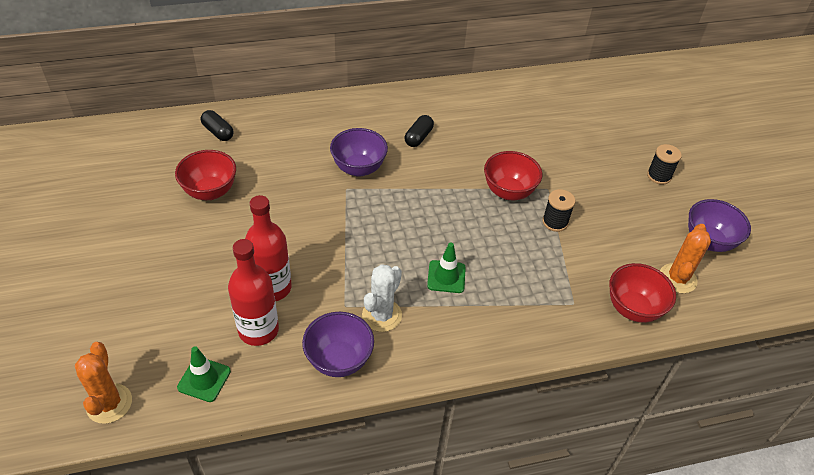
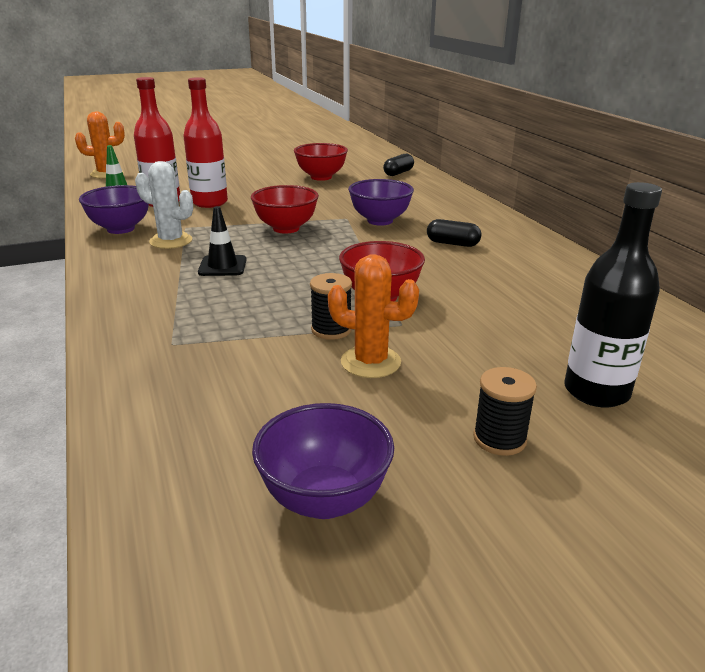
camera: 85 degrees right, 20 degrees down
green traffic cone [427,242,466,293] -> black traffic cone [198,206,247,276]
red bowl [609,263,676,323] -> red bowl moved to [251,185,319,234]
orange cactus [660,224,711,293] -> orange cactus moved to [328,254,419,378]
none -> black bottle [564,182,662,408]

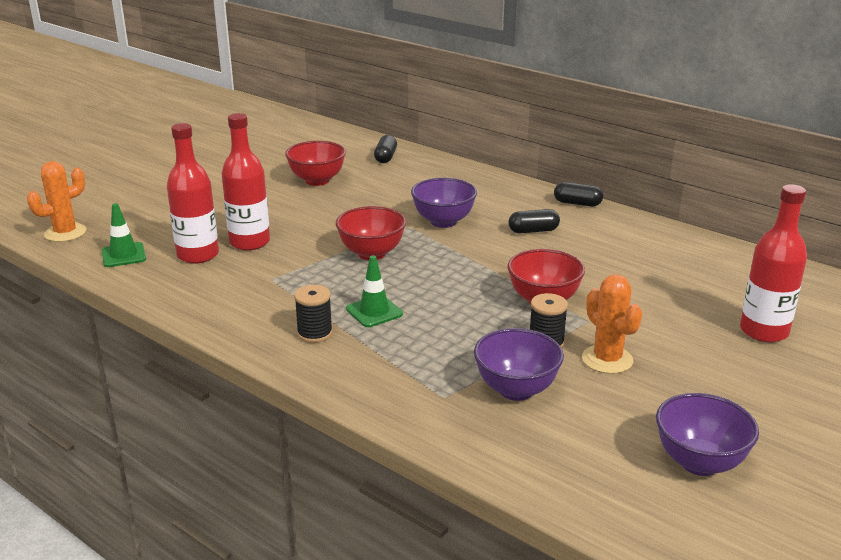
camera: 30 degrees left, 0 degrees up
purple bowl [79,185,149,234] -> purple bowl moved to [474,328,564,401]
white cactus [135,161,193,249] -> none
black traffic cone [198,206,247,276] -> green traffic cone [346,255,403,327]
orange cactus [328,254,419,378] -> orange cactus turned 75 degrees clockwise [582,274,642,374]
black spool [473,367,537,456] -> black spool moved to [294,285,333,343]
black bottle [564,182,662,408] -> red bottle [740,184,807,343]
none -> black capsule [554,182,603,206]

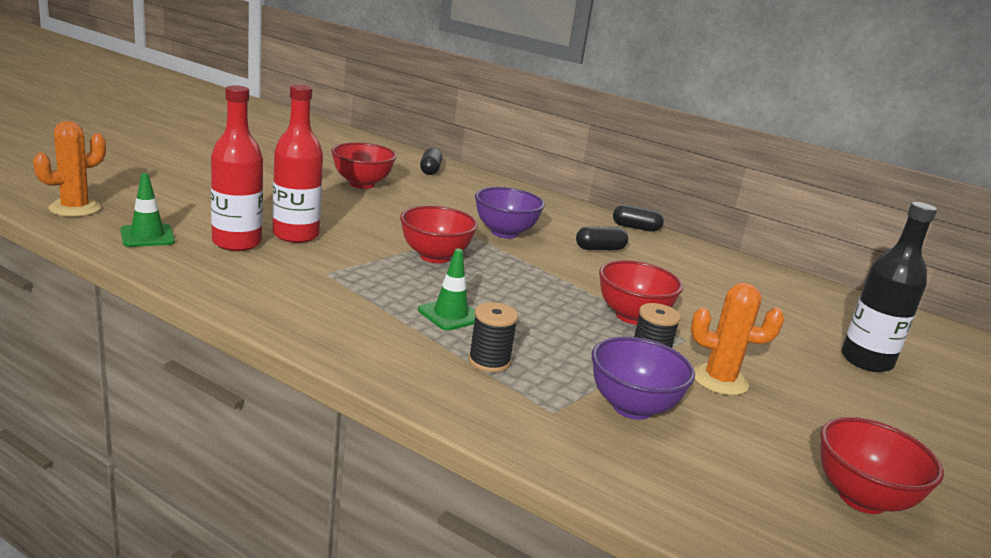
camera: 10 degrees left, 5 degrees down
black spool [294,285,333,343] -> black spool moved to [468,302,518,373]
orange cactus [582,274,642,374] -> orange cactus turned 45 degrees counterclockwise [691,283,784,395]
purple bowl [656,393,759,476] -> red bowl [821,417,944,514]
red bottle [740,184,807,343] -> black bottle [841,202,937,372]

